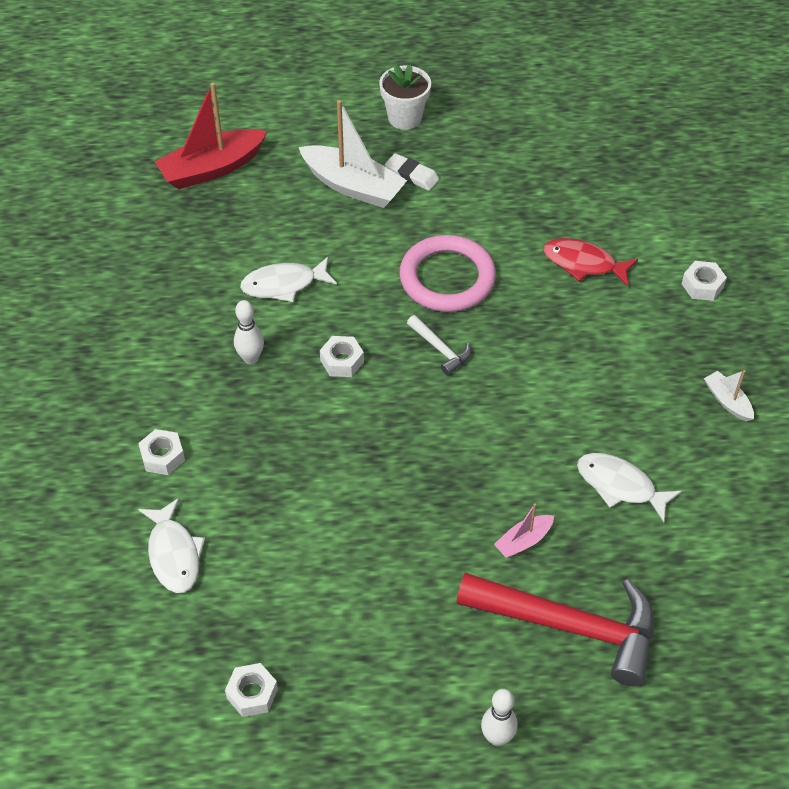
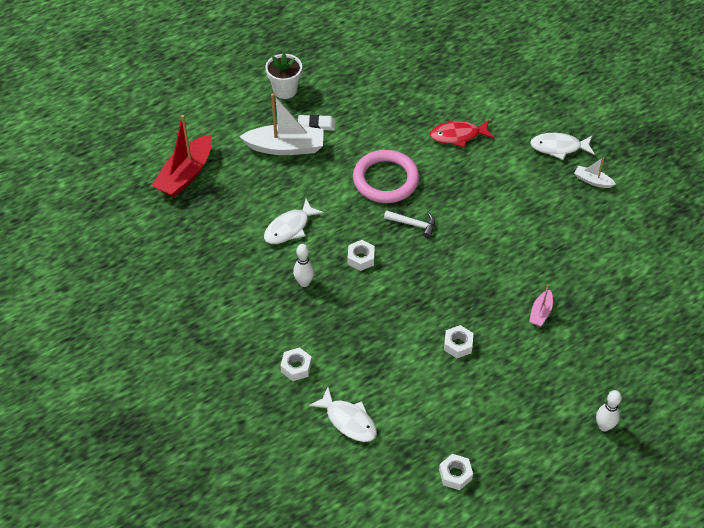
camera: 30 degrees left, 0 degrees up
red hammer [456,573,654,686] -> none
white fish [577,453,682,522] -> white fish moved to [530,133,595,160]
white nut [682,261,727,301] -> white nut moved to [444,325,473,358]

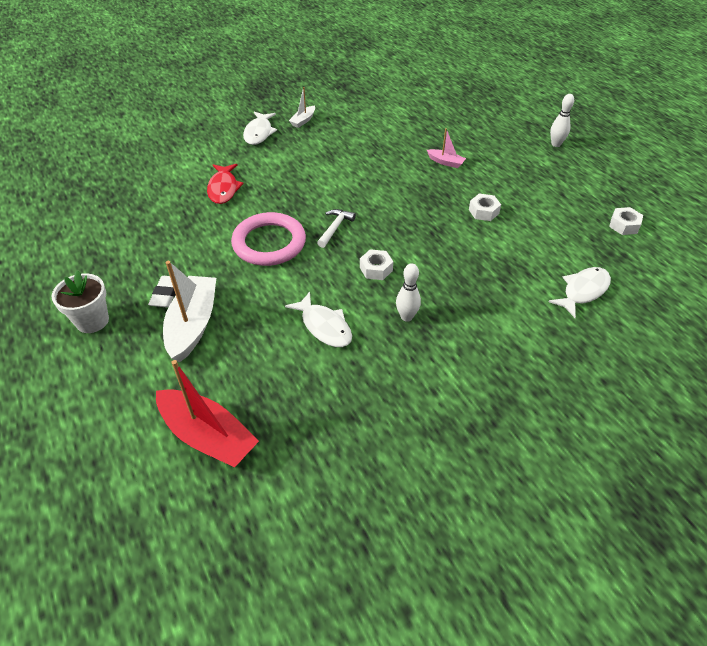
camera: 85 degrees left, 5 degrees down
white nut [280,347,312,381] -> none

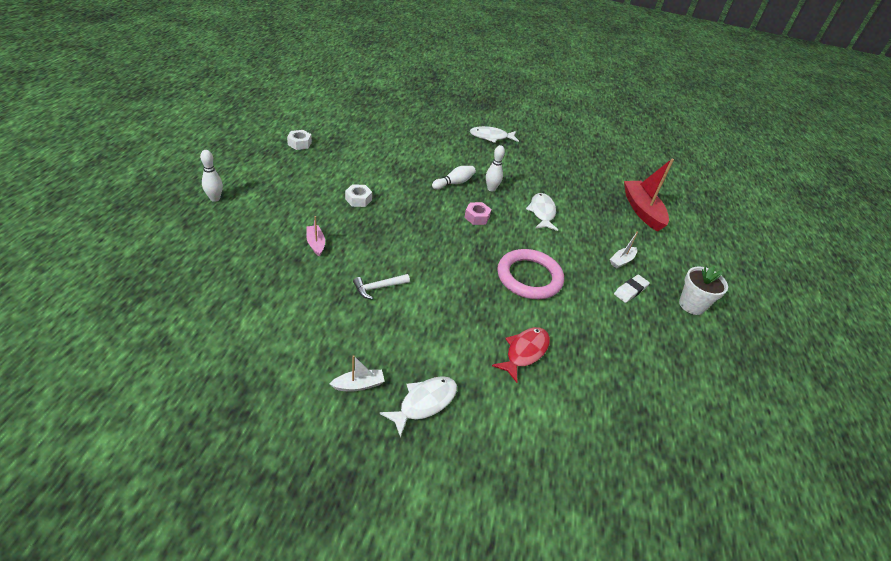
camera: 145 degrees left, 5 degrees down
white boat [163,261,216,363] -> white boat [610,231,638,268], size x0.49
white hammer [317,209,356,248] -> white hammer moved to [353,274,410,300]
white nut [360,249,393,280] -> pink nut [464,202,491,225]
white fish [549,267,611,318] -> white fish moved to [470,126,519,143]
none -> white bowling pin [432,166,476,190]

